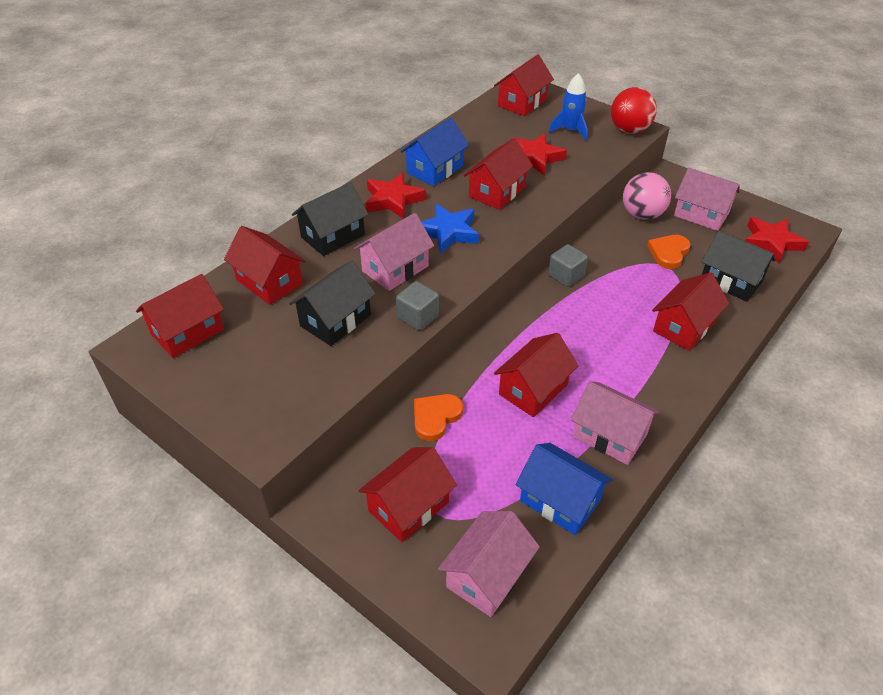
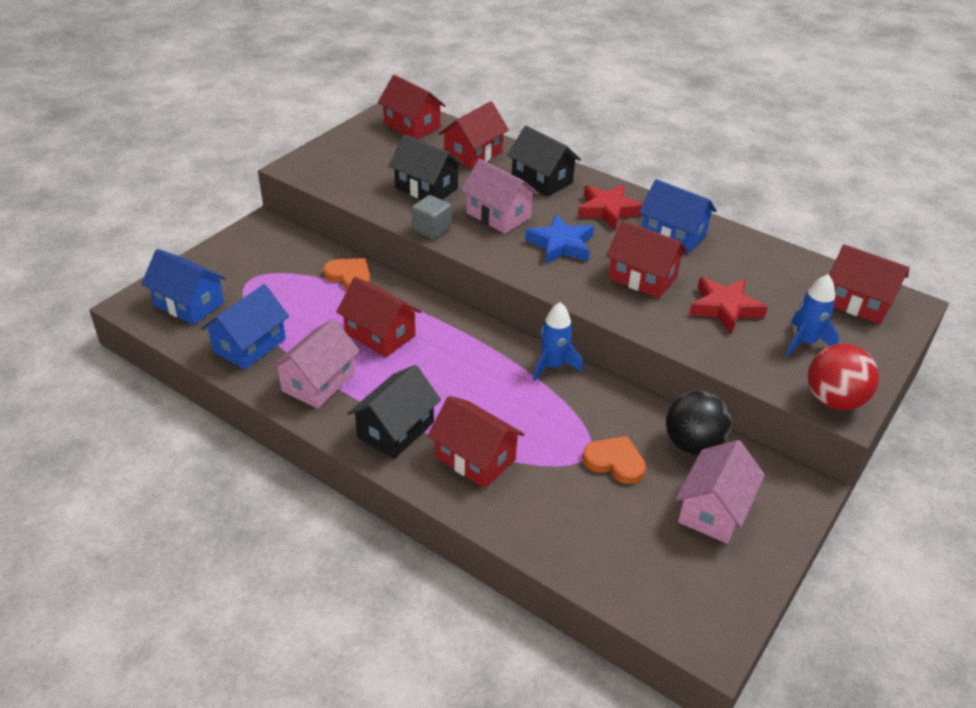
camera: 85 degrees right, 5 degrees down
red house [358,447,457,542] -> none
pink house [438,511,540,617] -> blue house [141,249,226,325]
grey cube [548,244,588,287] -> blue rocket [533,302,583,381]
pink ball [623,172,671,220] -> black ball [666,390,732,455]
black house [702,230,776,302] -> black house moved to [347,365,441,459]
red star [745,217,809,263] -> none

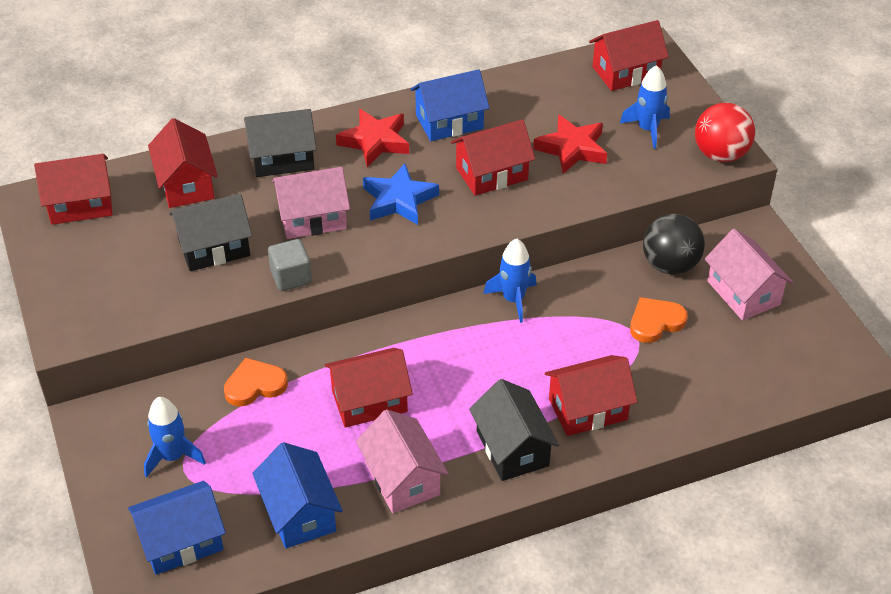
camera: 55 degrees left, 5 degrees up
none -> blue rocket [144,397,206,478]

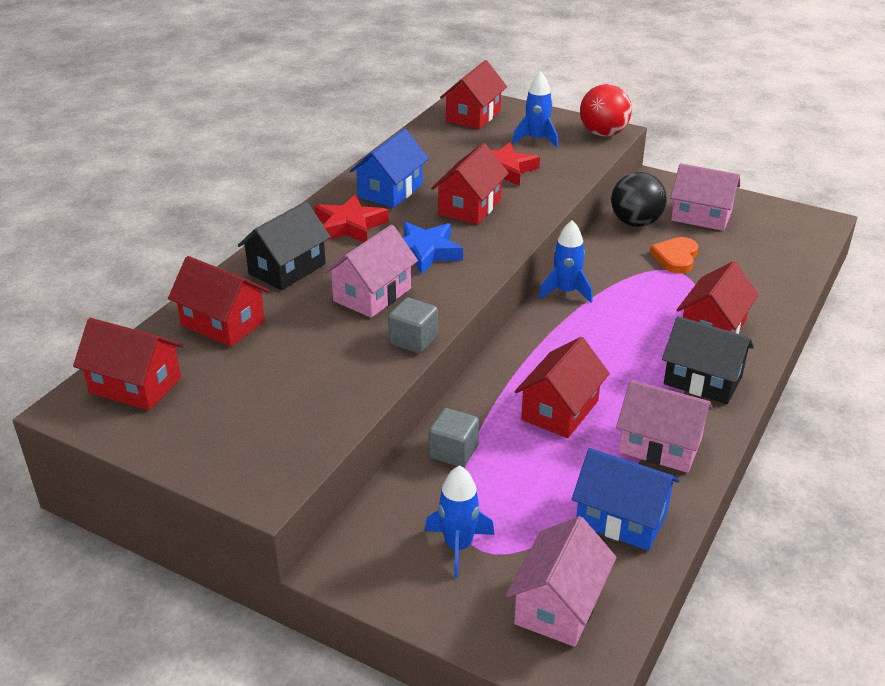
camera: 40 degrees left, 10 degrees down
red house [34,154,113,225] -> red house turned 75 degrees clockwise [73,318,183,411]
blue house [128,481,226,575] -> pink house [506,516,617,647]
black house [169,194,252,271] -> none
orange heart [224,358,288,407] -> grey cube [429,408,479,467]

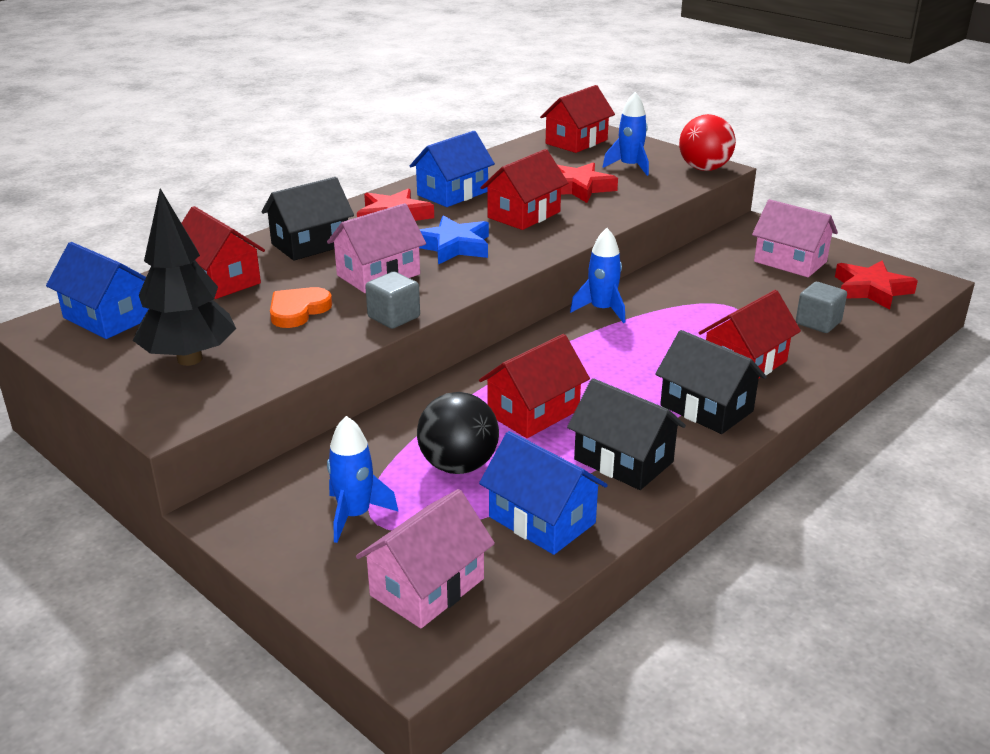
camera: 15 degrees right, 5 degrees down
red house [73,318,183,411] -> blue house [46,242,148,339]
grey cube [429,408,479,467] -> grey cube moved to [796,282,847,333]
black ball [611,172,666,227] -> black ball moved to [417,392,499,474]
pink house [616,380,713,473] -> black house [567,378,686,490]
orange heart [650,237,698,274] -> orange heart moved to [270,287,332,328]
none -> black tree [133,188,236,366]
none -> red star [835,260,918,310]

